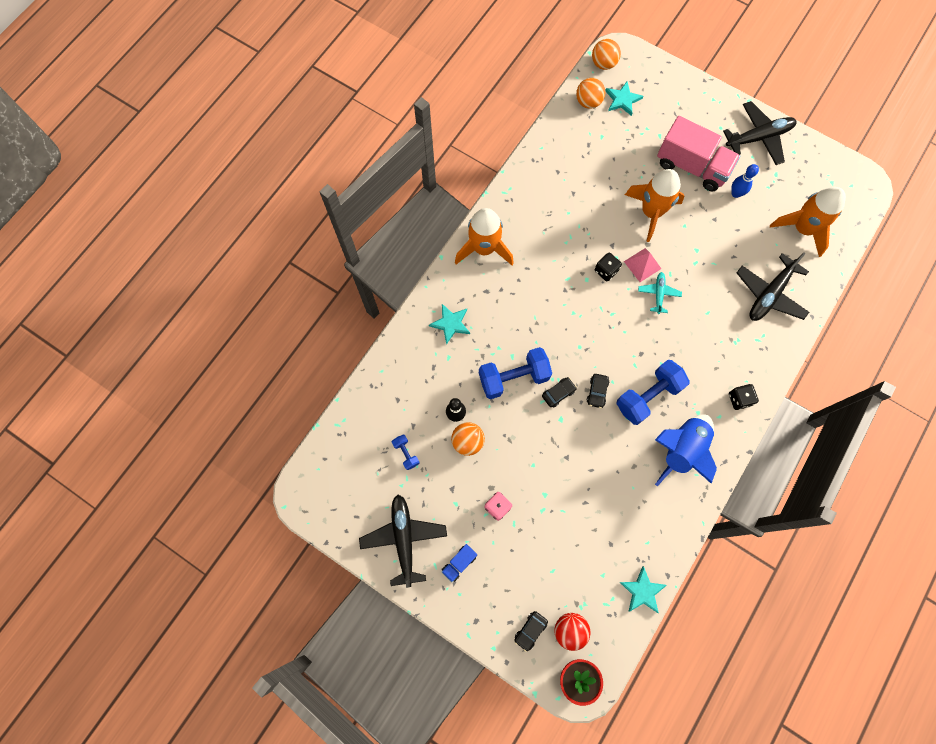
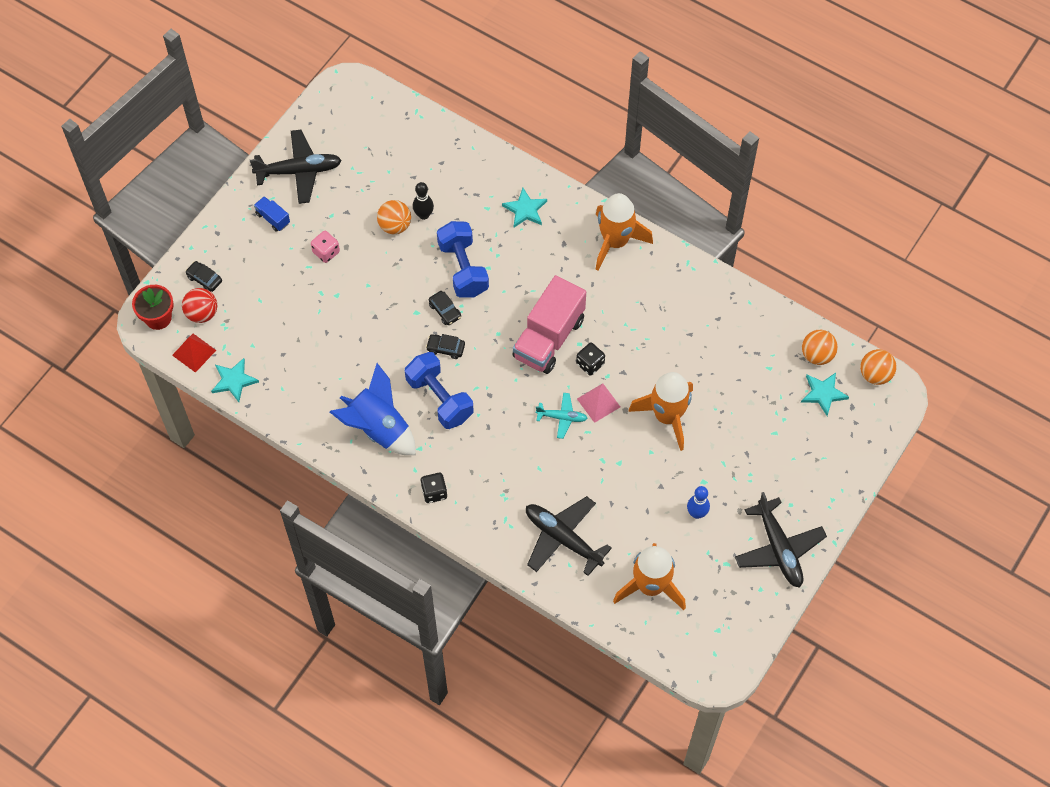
camera: 90 degrees right, 10 degrees down
blue dumbbell [392,434,420,470] -> none
pink truck [657,116,740,192] -> pink truck moved to [512,275,586,374]
none -> red pyramid [172,334,216,373]

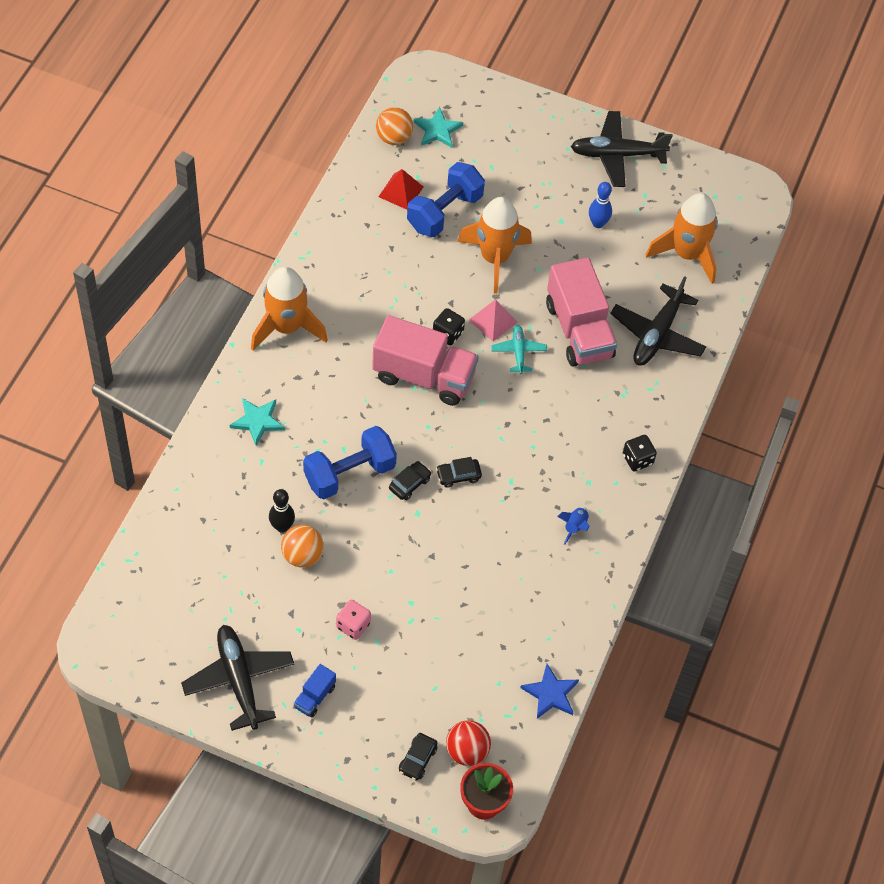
camera: 105 degrees left, 5 degrees down
red pyramid [172,334,216,373] -> red pyramid moved to [378,169,423,210]
turquoise star [211,358,259,402] -> blue star [520,664,579,719]
blue rocket [330,363,416,455] -> blue rocket [557,507,589,545], size x0.41
blue dumbbell [405,352,474,429] -> blue dumbbell moved to [407,162,485,237]
black car [426,334,465,359] -> black car turned 75 degrees clockwise [436,457,482,488]
black plane [735,492,827,588] -> black plane turned 150 degrees counterclockwise [571,111,673,187]
orange ball [860,349,897,385] -> none
none -> pink truck [546,257,617,367]

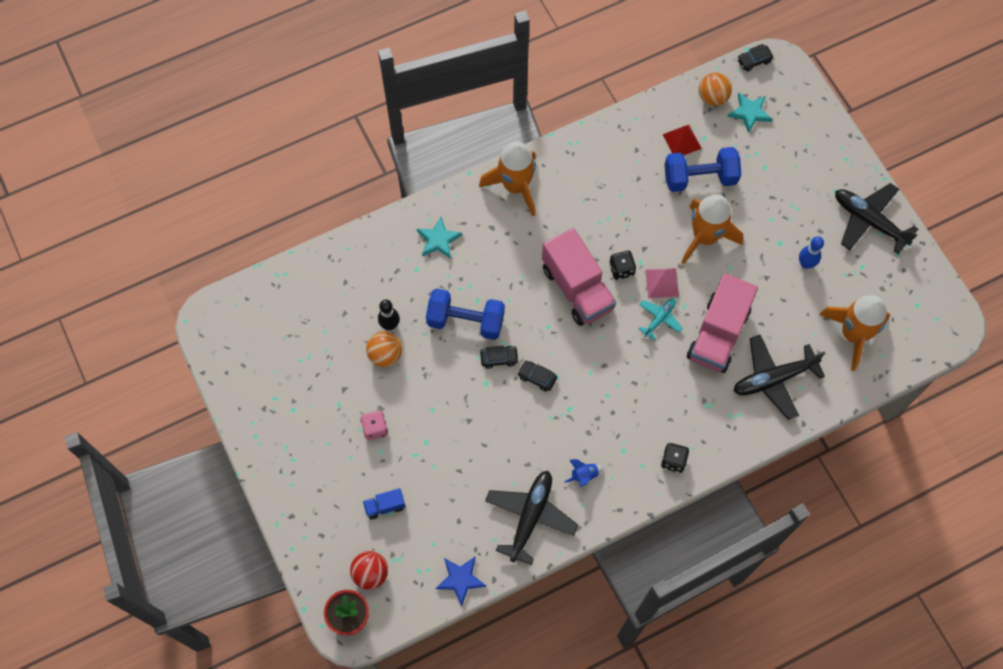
camera: 45 degrees right, 10 degrees up
black plane [181,625,294,731] -> black plane moved to [485,471,578,565]
blue truck [294,664,336,718] -> blue truck moved to [363,488,406,520]
black car [399,733,437,781] -> black car moved to [737,44,773,72]

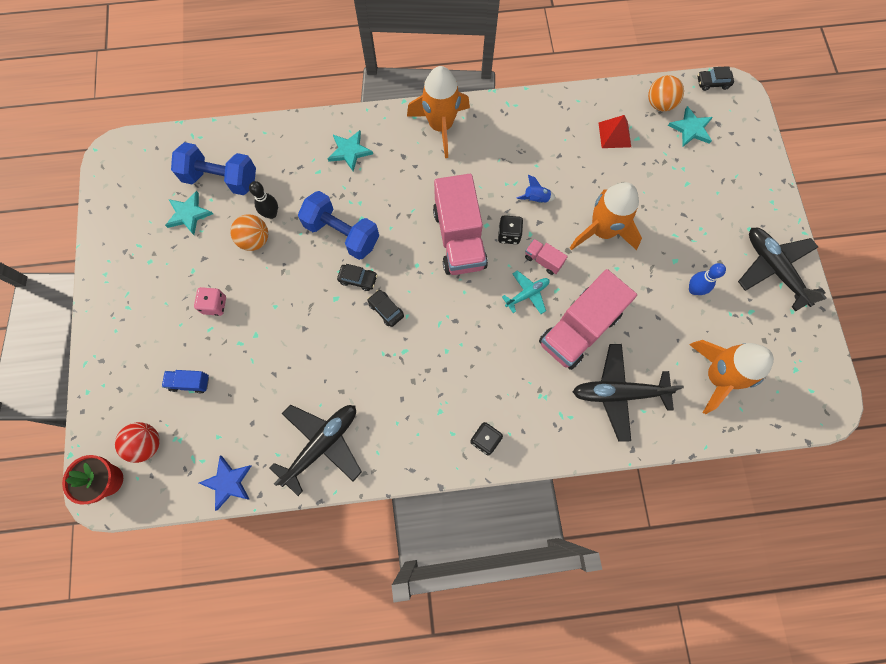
camera: 20 degrees right, 5 degrees up
blue rocket [564,459,603,487] -> blue rocket moved to [516,175,556,203]
pink pyramid [645,268,679,298] -> pink truck [525,239,568,275]
blue dumbbell [665,147,741,192] -> blue dumbbell moved to [171,142,256,195]
none -> turquoise star [165,191,213,235]

